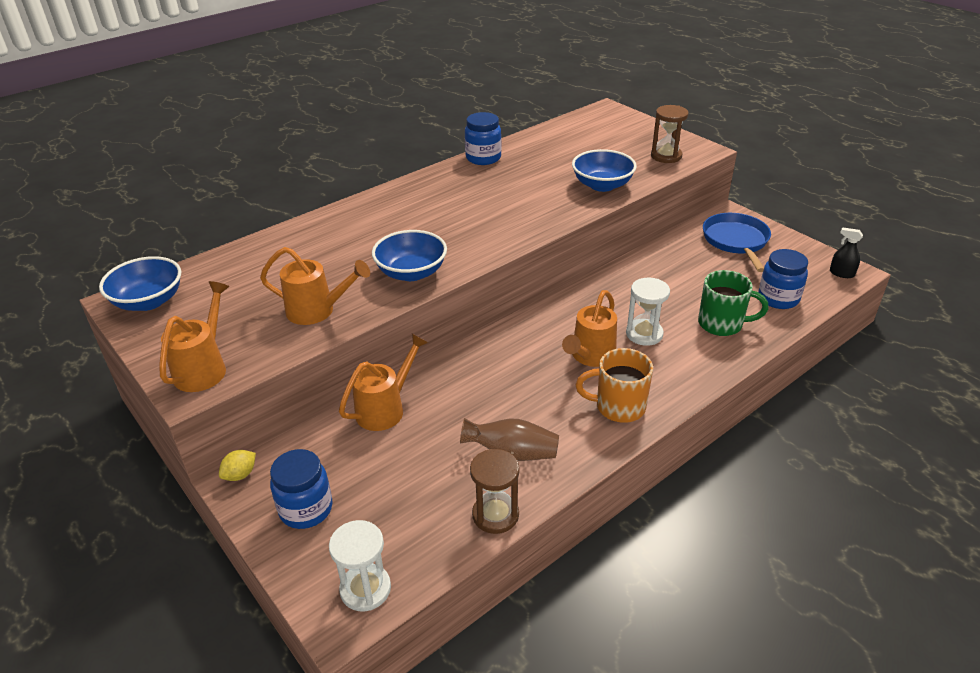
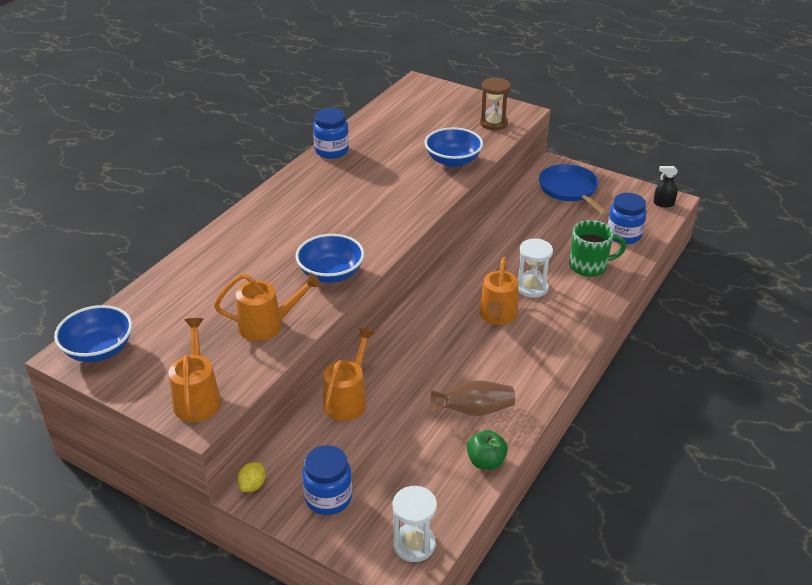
camera: 20 degrees left, 0 degrees up
brown hourglass [470,449,520,534] -> green apple [467,430,508,470]
orange mug [576,348,653,423] -> none

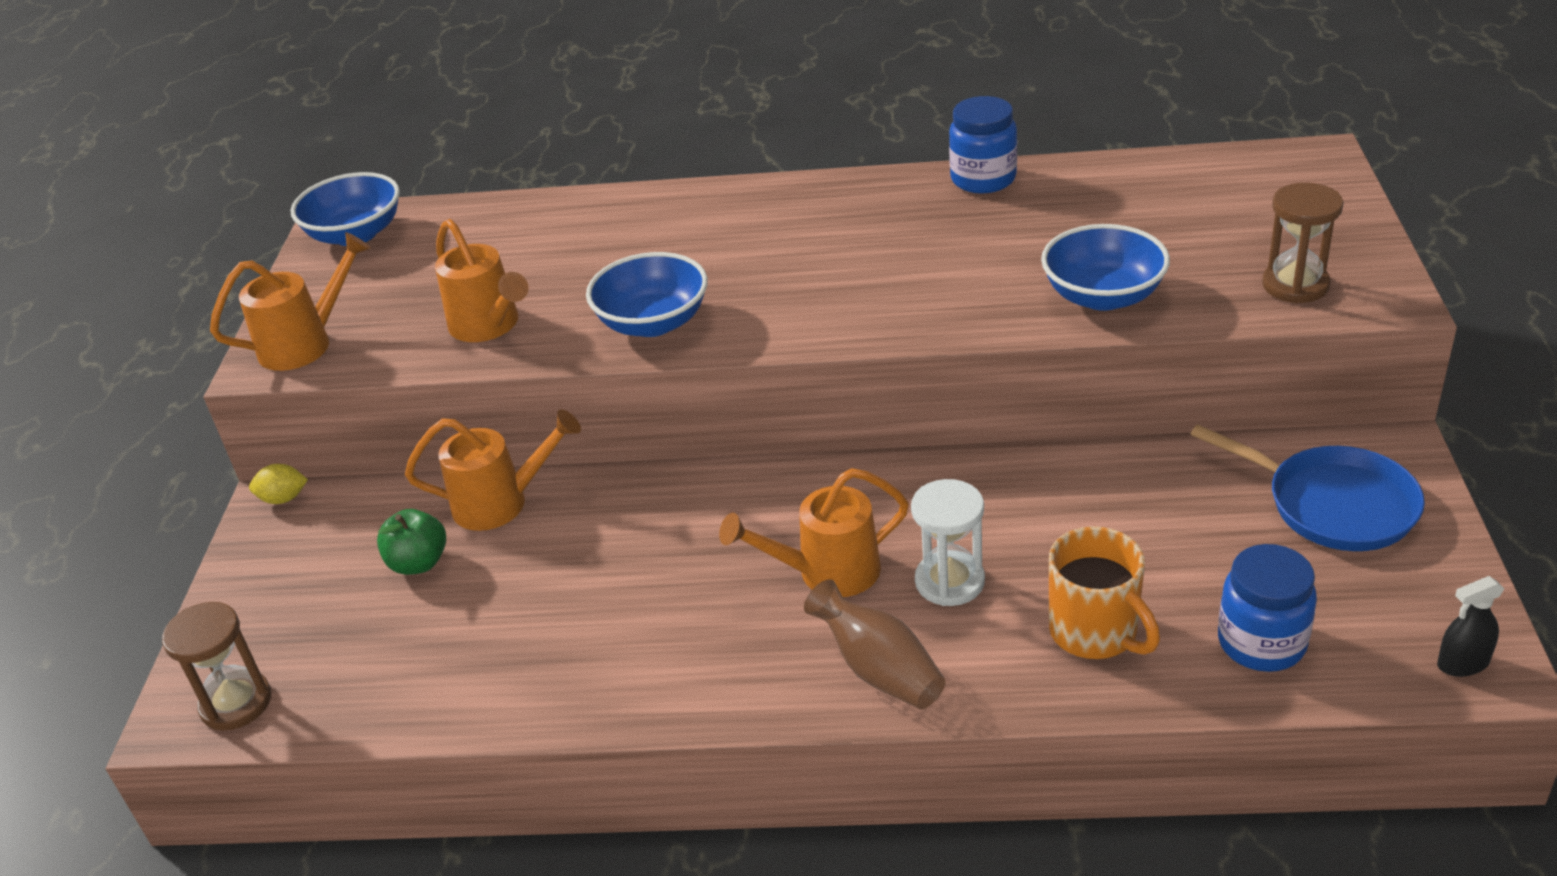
camera: 65 degrees right, 0 degrees up
blue jar [302,445,352,515] -> none
white hourglass [393,486,437,562] -> brown hourglass [162,602,271,730]
brown vase [430,380,515,416] -> brown vase moved to [804,579,946,709]
green apple [467,430,508,470] -> green apple moved to [377,509,446,575]
blue pan [539,164,608,215] -> blue pan turned 90 degrees clockwise [1191,424,1425,551]
green mug [569,220,626,277] -> orange mug [1049,526,1160,659]
black spray bottle [653,166,677,207] -> black spray bottle turned 90 degrees counterclockwise [1437,576,1505,677]

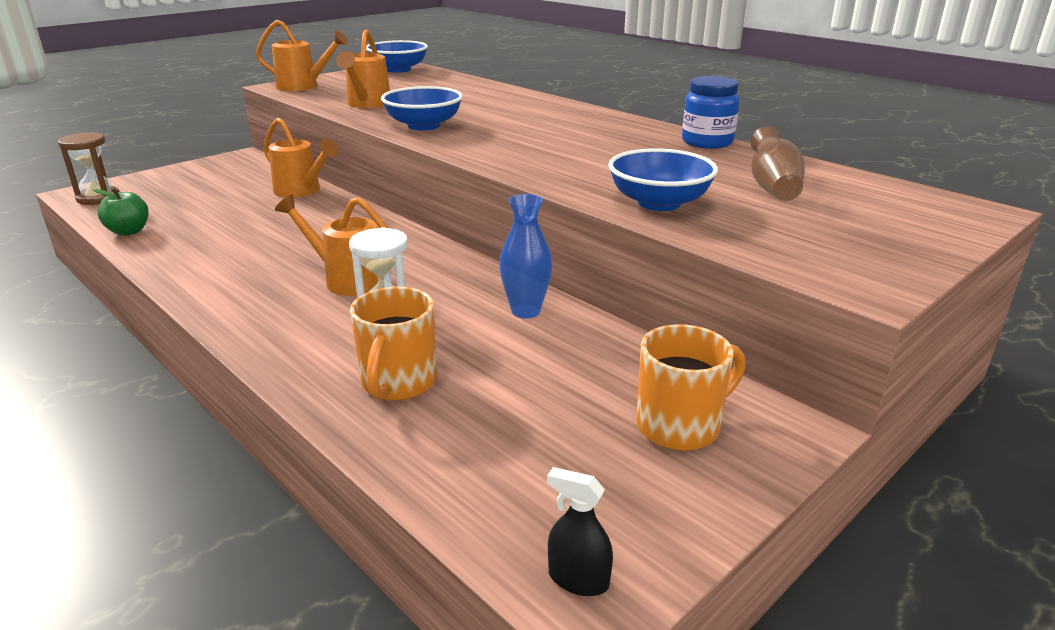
camera: 40 degrees right, 10 degrees down
yellow lemon [249,464,308,504] -> none
green apple [377,509,446,575] -> green apple moved to [92,187,149,236]
brown vase [804,579,946,709] -> brown vase moved to [750,126,805,201]
blue pan [1191,424,1425,551] -> orange mug [636,324,745,451]
blue jar [1218,544,1317,672] -> none
brown hourglass [1262,183,1344,303] -> none
none -> blue vase [499,194,553,319]

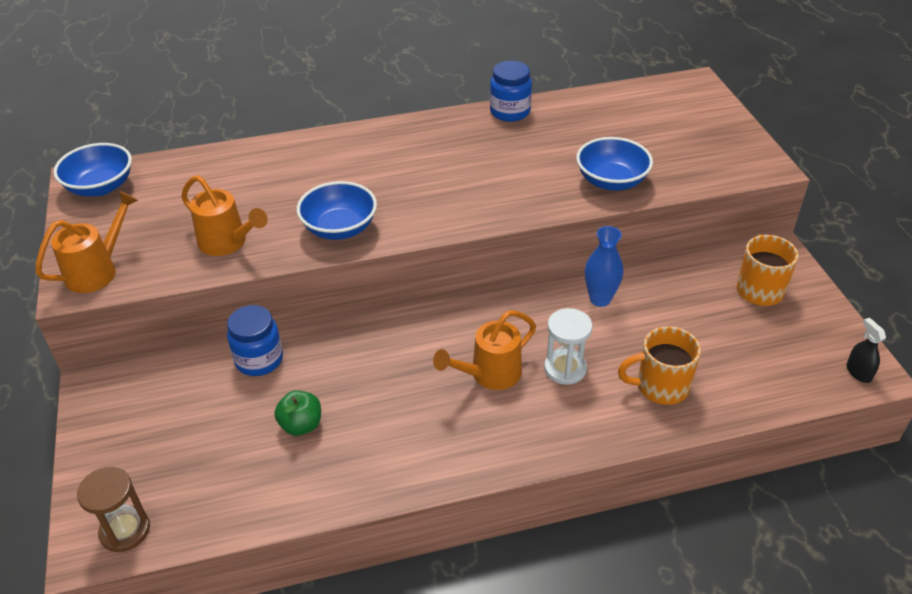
camera: 60 degrees left, 15 degrees up
green apple [92,187,149,236] -> green apple moved to [274,390,321,436]
orange watering can [264,118,339,198] -> blue jar [227,305,283,376]
orange mug [350,286,437,401] -> orange mug turned 135 degrees clockwise [618,326,701,405]
black spray bottle [547,467,613,596] -> black spray bottle turned 105 degrees clockwise [847,318,886,383]
brown vase [750,126,805,201] -> none

